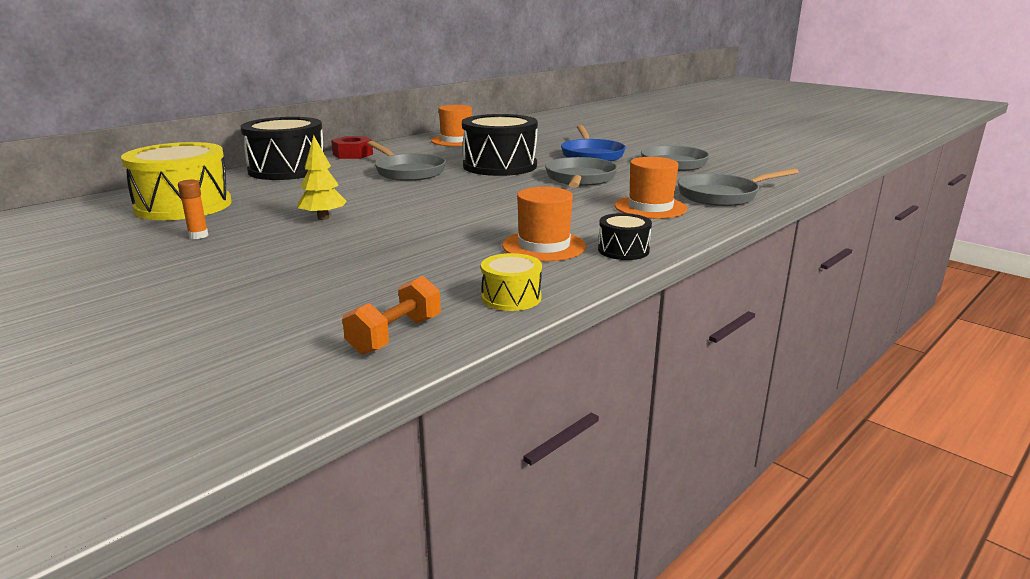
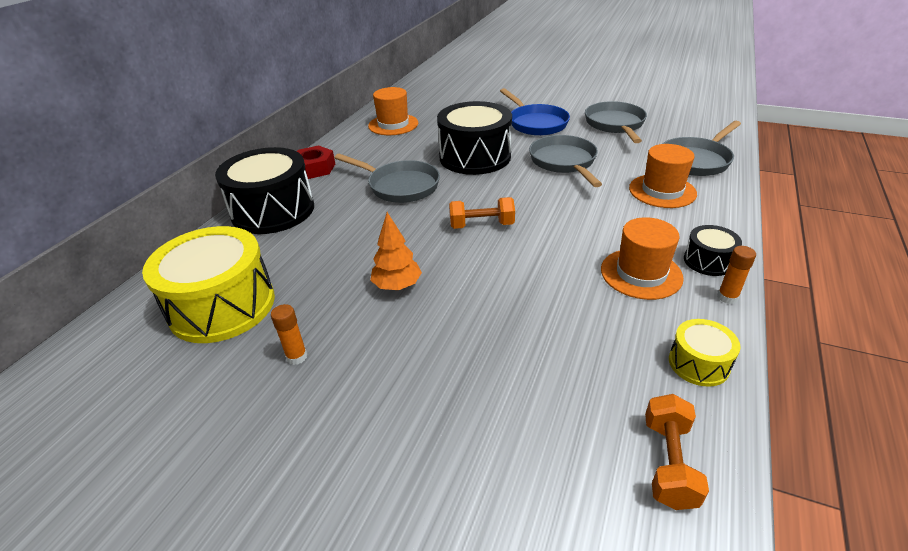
camera: 20 degrees left, 15 degrees up
yellow tree [297,135,347,220] -> orange tree [370,212,422,290]
none -> orange dumbbell [449,197,515,229]
none -> orange glue stick [717,246,756,304]

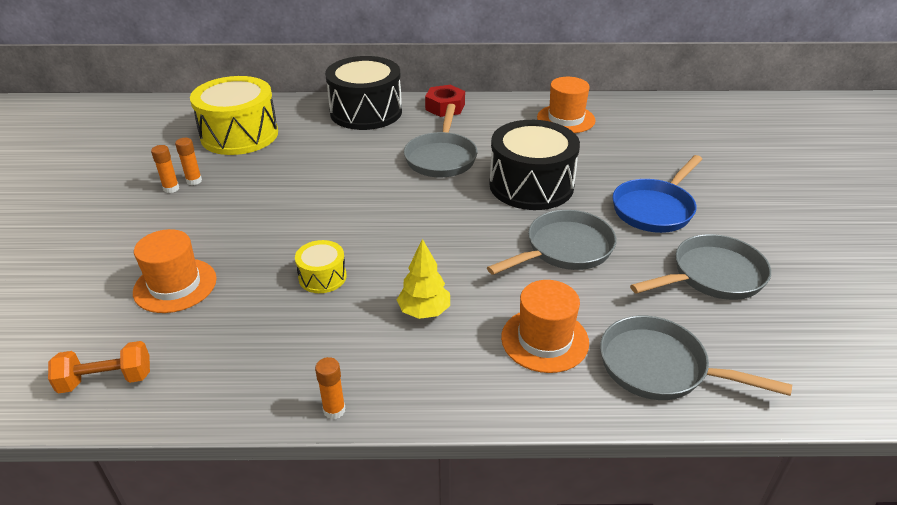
camera: 65 degrees right, 0 degrees up
orange tree [370,212,422,290] -> none
orange dumbbell [449,197,515,229] -> none
orange hat [601,217,684,300] -> orange hat moved to [133,229,217,313]
yellow drum [669,319,741,387] -> yellow drum moved to [295,240,347,293]
black drum [684,225,742,276] -> none
none -> orange glue stick [151,145,179,193]
none -> yellow tree [397,239,450,319]

